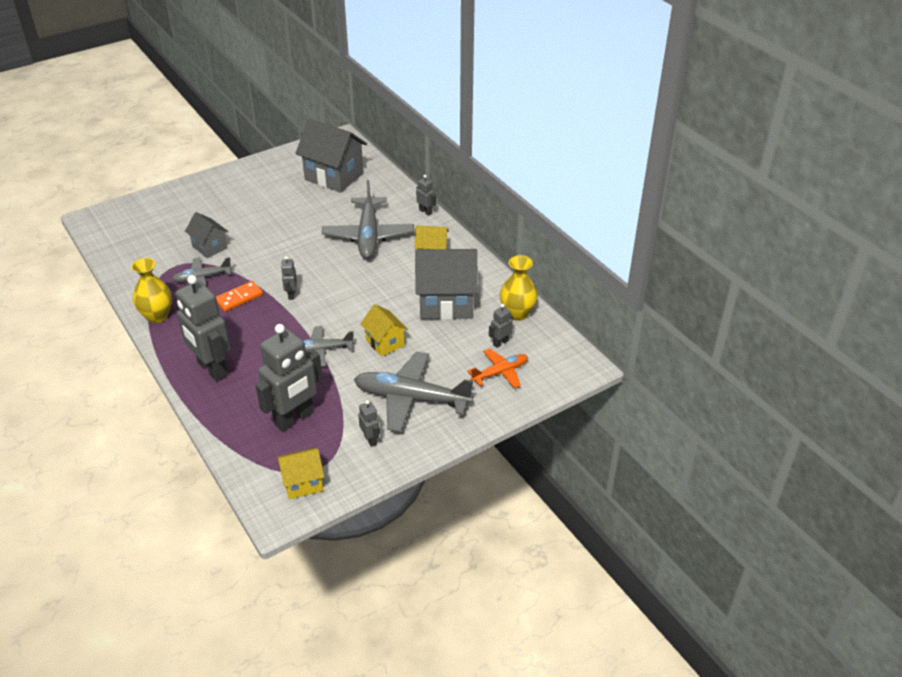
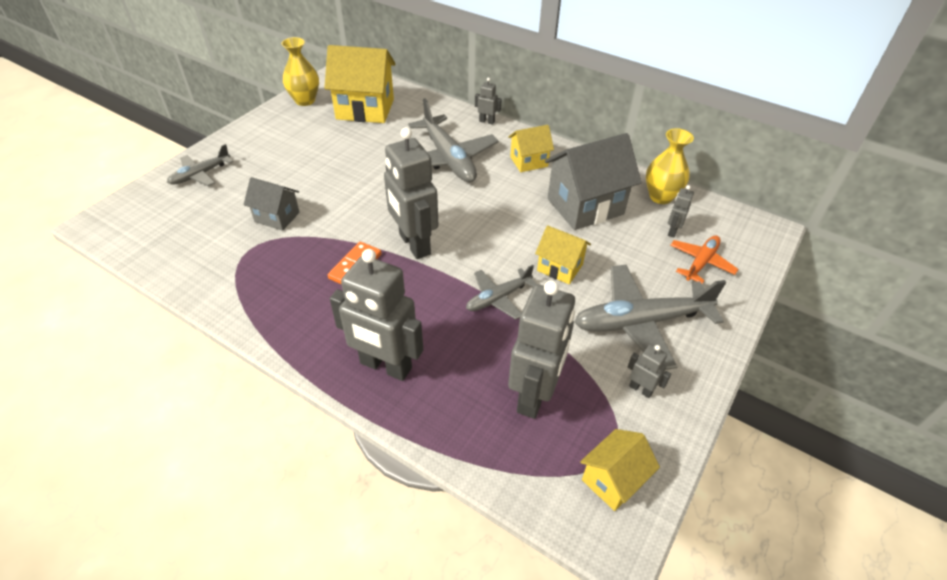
camera: 25 degrees left, 5 degrees up
yellow vase [131,258,172,323] -> yellow vase moved to [281,37,319,106]
grey plane [172,257,232,287] -> grey plane moved to [167,144,233,186]
grey robot [281,256,297,300] -> grey robot [384,127,438,259], size x2.27
grey house [295,119,367,193] -> yellow house [324,45,396,123]

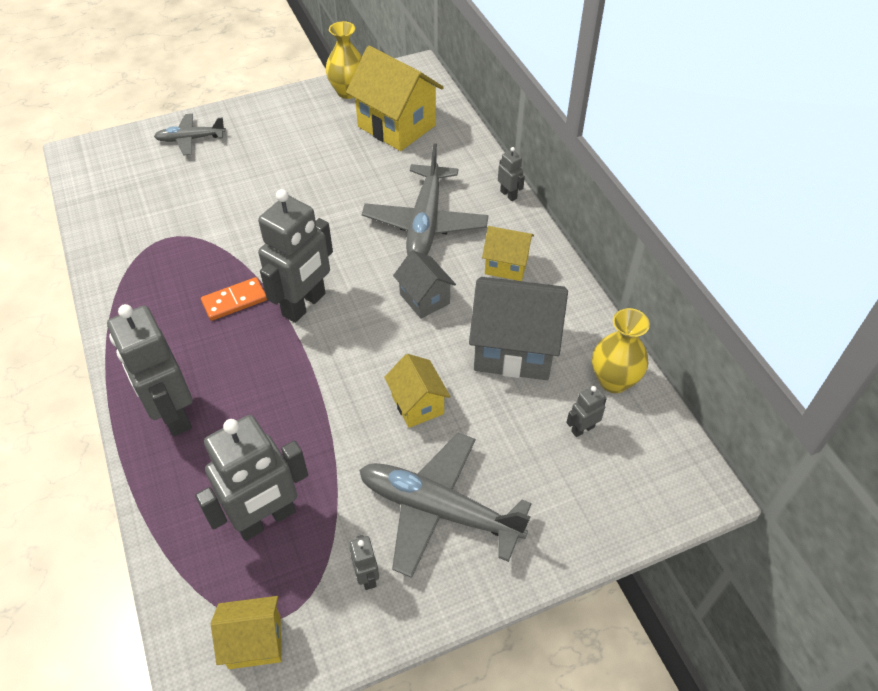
camera: 35 degrees right, 5 degrees up
grey house [244,177,300,231] -> grey house moved to [393,250,456,319]
grey robot [384,127,438,259] -> grey robot turned 150 degrees counterclockwise [258,189,333,323]
grey plane [466,265,537,320] -> none
orange plane [671,235,739,284] -> none

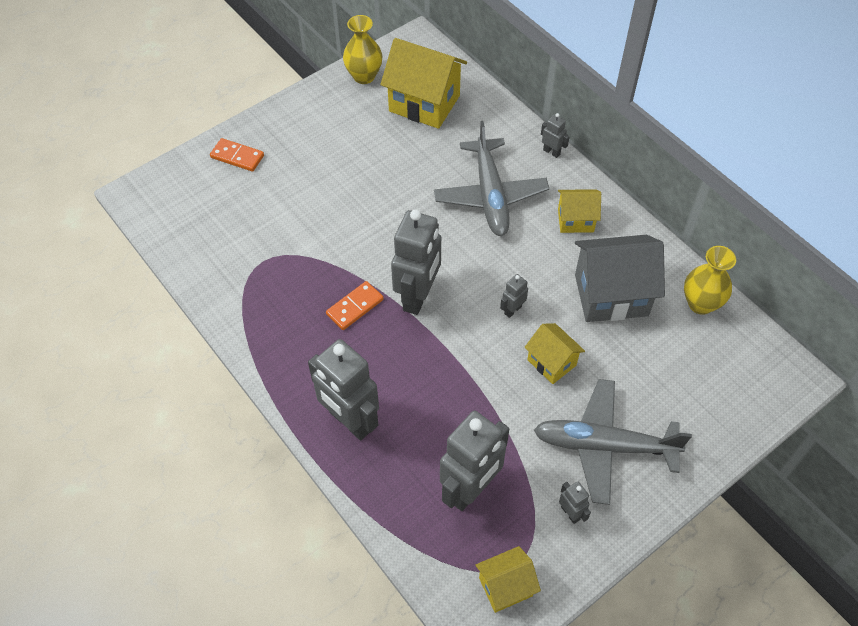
camera: 15 degrees left, 5 degrees up
grey plane [154,114,226,156] -> orange domino [210,138,264,172]
grey house [393,250,456,319] -> none
grey robot [566,385,607,437] -> grey robot moved to [500,274,528,318]

